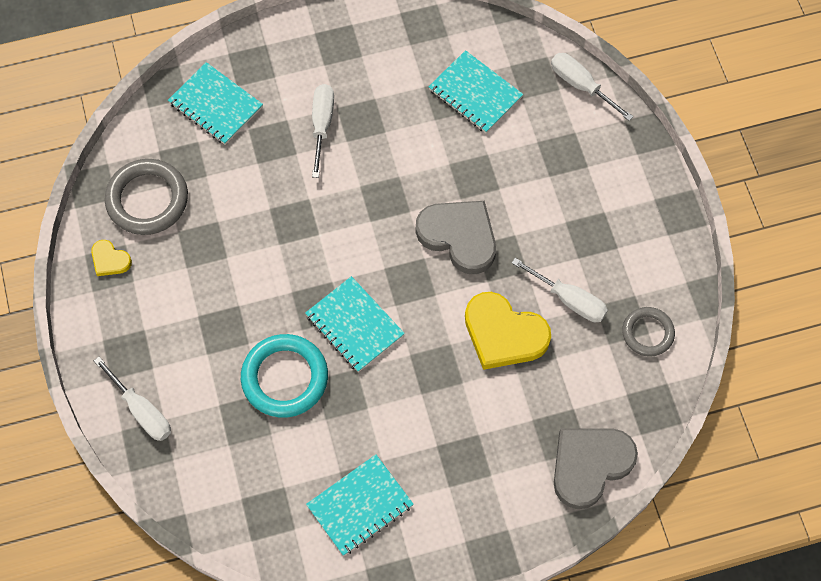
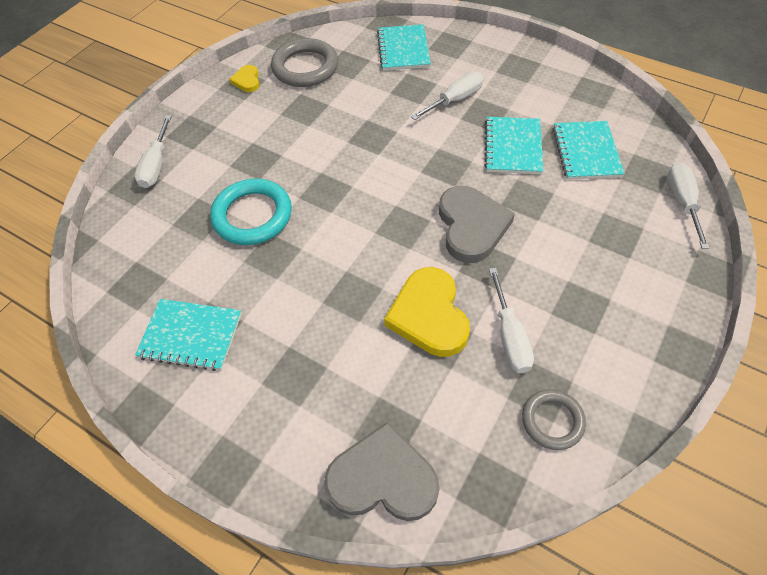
camera: 50 degrees right, 10 degrees down
turquoise notebook [305,276,405,372] -> turquoise notebook moved to [484,117,543,174]

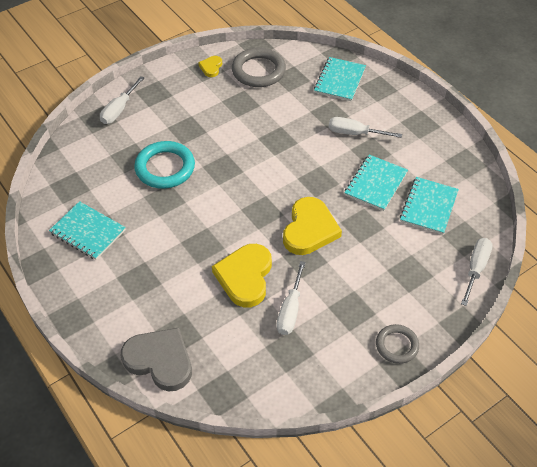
camera: 20 degrees right, 5 degrees down
white screwdriver [411,72,484,120] -> white screwdriver turned 150 degrees counterclockwise [329,117,402,138]
grey heart [439,186,515,263] -> yellow heart [283,197,342,255]
grey ring [522,389,586,450] -> grey ring moved to [376,324,419,364]

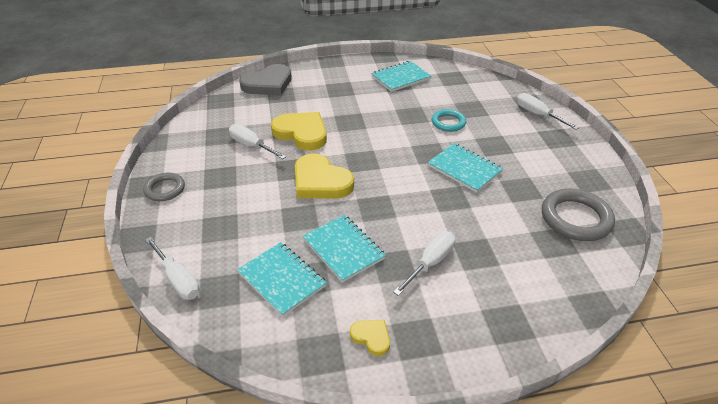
camera: 115 degrees right, 10 degrees down
turquoise ring [134,141,195,189] -> turquoise ring [432,109,466,132], size x0.61
yellow heart [198,56,222,77] -> yellow heart moved to [350,320,390,356]
turquoise notebook [314,57,366,101] -> turquoise notebook moved to [428,143,503,193]

